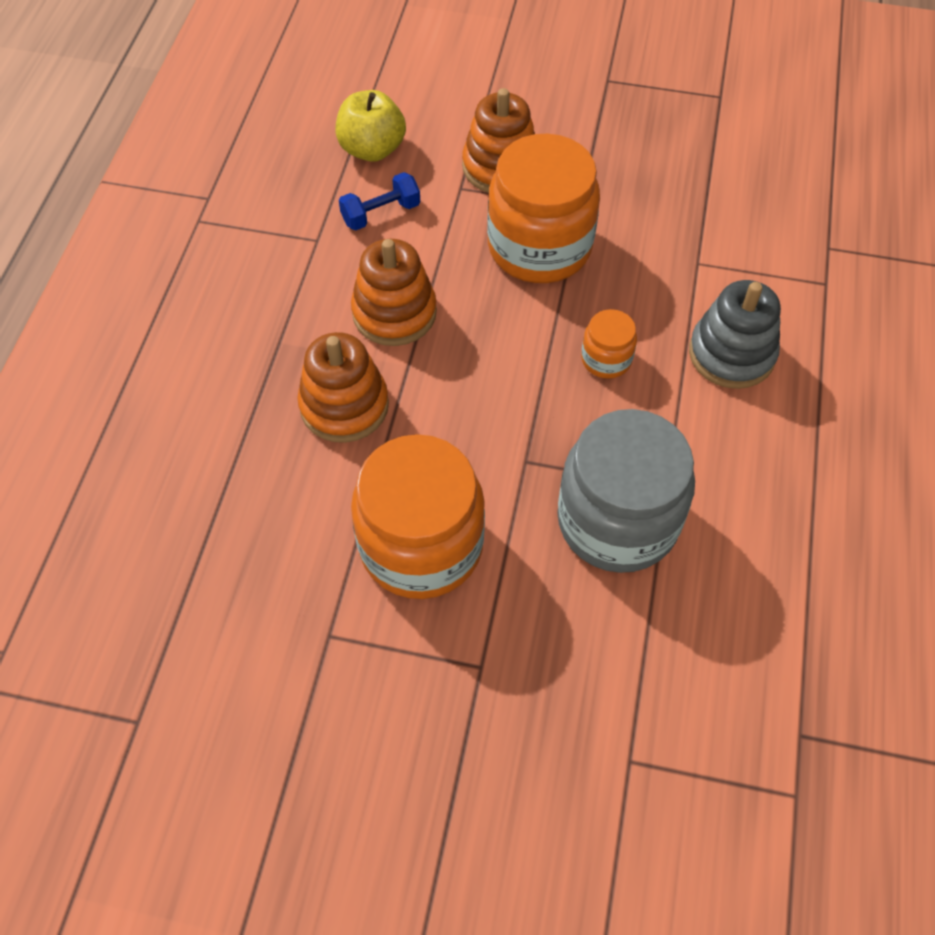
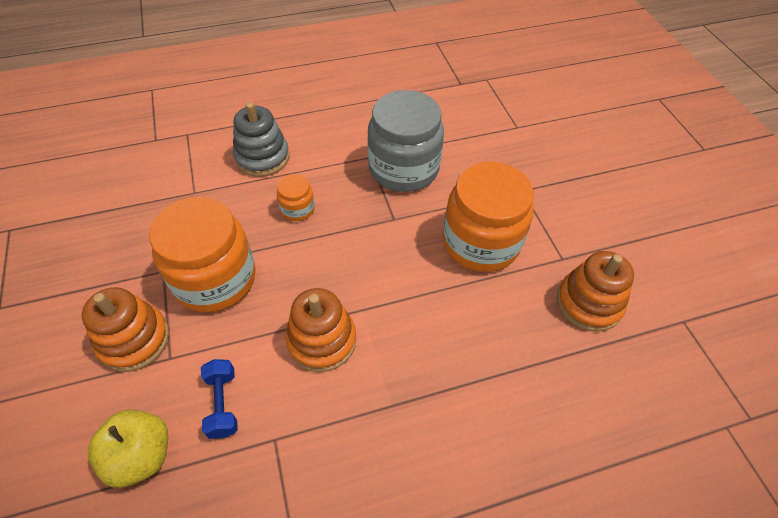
camera: 120 degrees left, 5 degrees down
orange stacking toy [297,332,389,443] -> orange stacking toy moved to [557,251,634,332]
blue dumbbell [339,172,420,230] -> blue dumbbell turned 45 degrees clockwise [201,359,238,439]

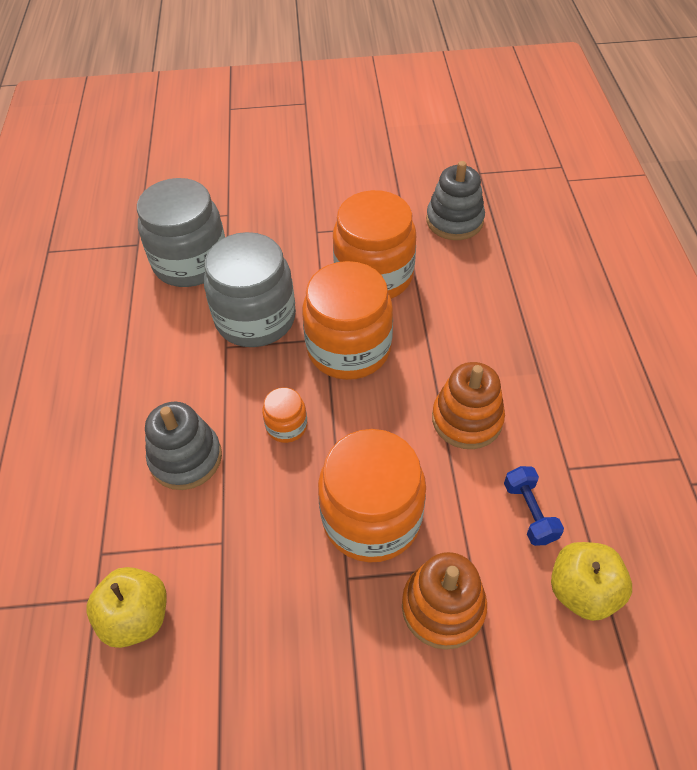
camera: 75 degrees left, 0 degrees up
blue dumbbell [201,359,238,439] -> blue dumbbell turned 75 degrees clockwise [504,466,564,546]
orange stacking toy [557,251,634,332] -> grey stacking toy [426,161,485,240]
none -> yellow apple [87,567,167,648]
none -> grey jar [137,178,225,287]
none -> orange jar [302,261,393,380]

